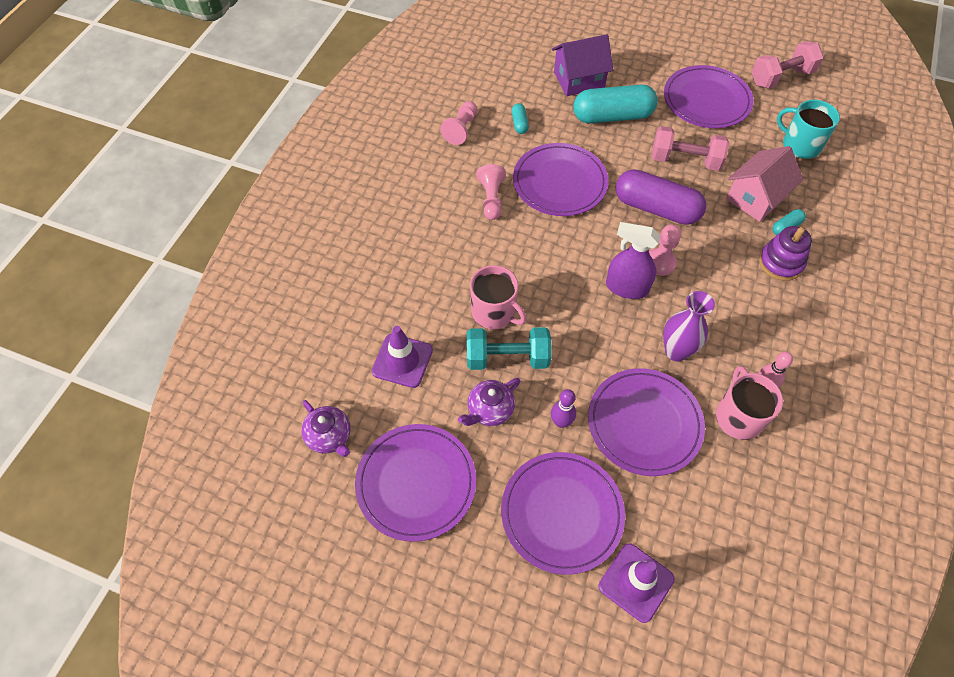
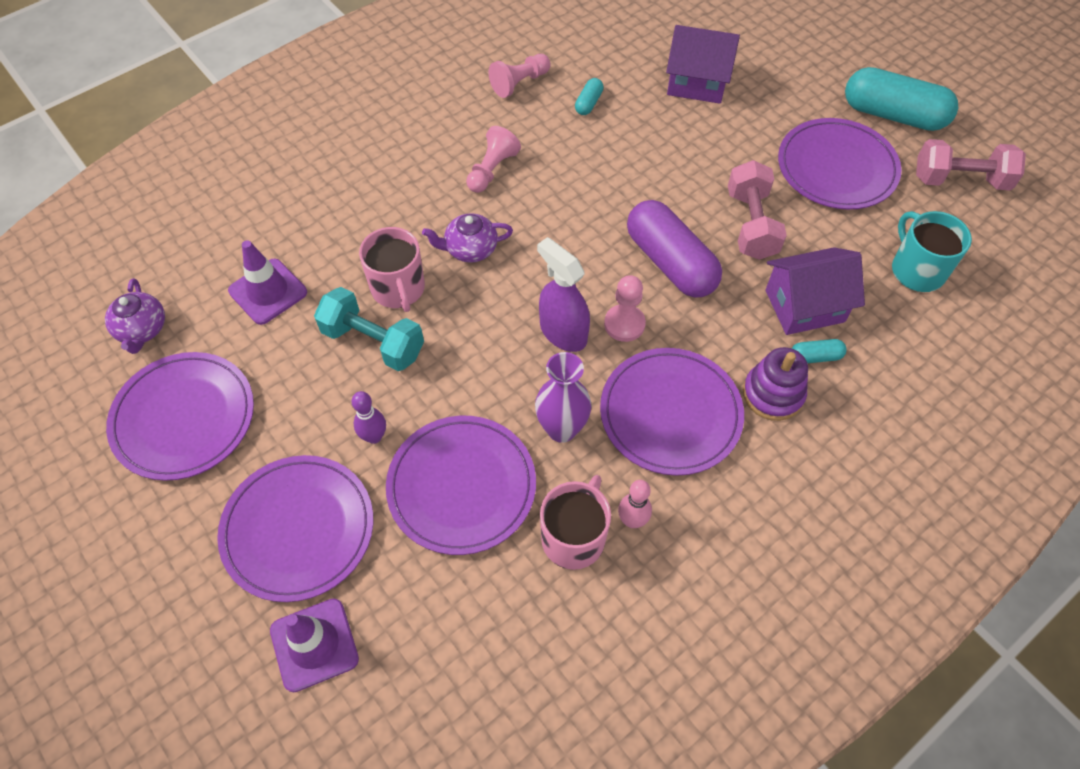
camera: 30 degrees right, 0 degrees up
purple teapot [458,378,520,426] -> purple teapot moved to [422,213,513,263]
purple plate [513,143,609,216] -> purple plate moved to [600,348,744,476]
turquoise capsule [573,85,658,123] -> turquoise capsule moved to [845,67,958,131]
pink dumbbell [652,126,730,171] -> pink dumbbell turned 45 degrees clockwise [728,160,787,260]
pink house [726,146,803,222] -> purple house [766,247,865,335]

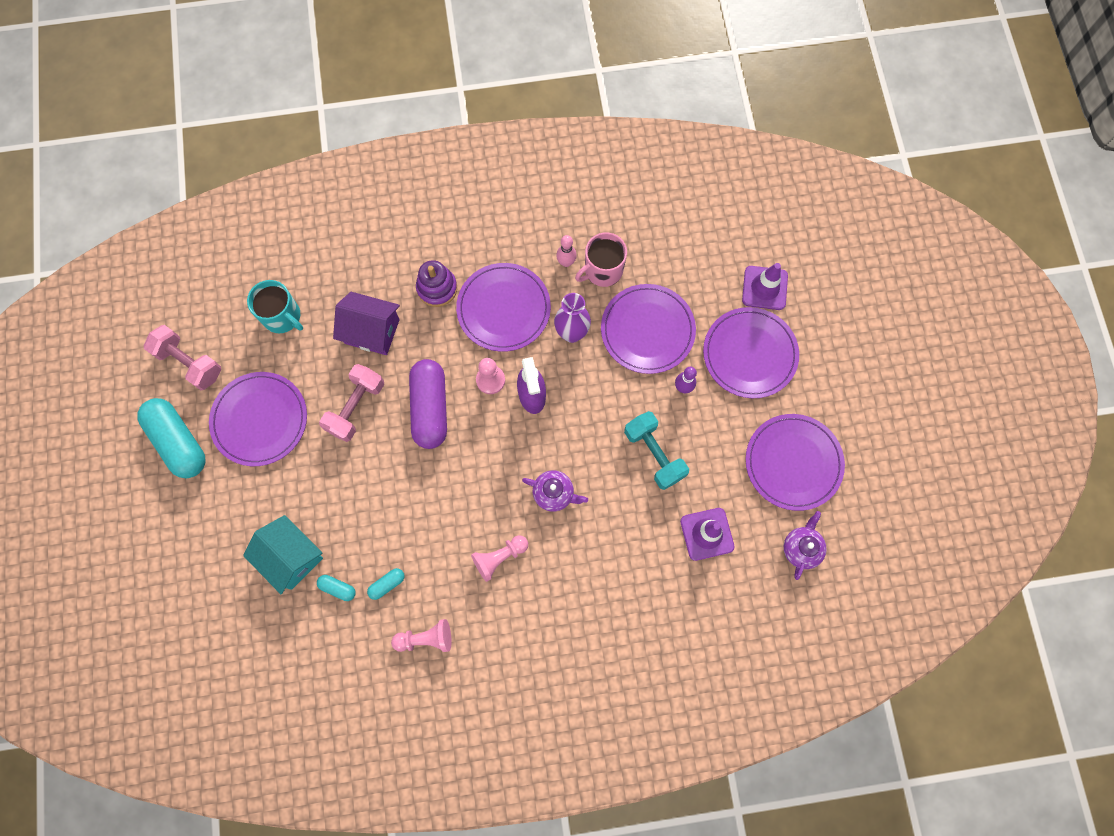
camera: 150 degrees left, 15 degrees up
pink mug [359,227,425,312] -> none
purple house [666,25,740,104] -> turquoise house [243,515,323,594]
turquoise capsule [792,339,847,363] -> turquoise capsule moved to [317,575,356,601]
turquoise mug [892,211,972,292] -> turquoise mug turned 60 degrees counterclockwise [247,280,303,333]

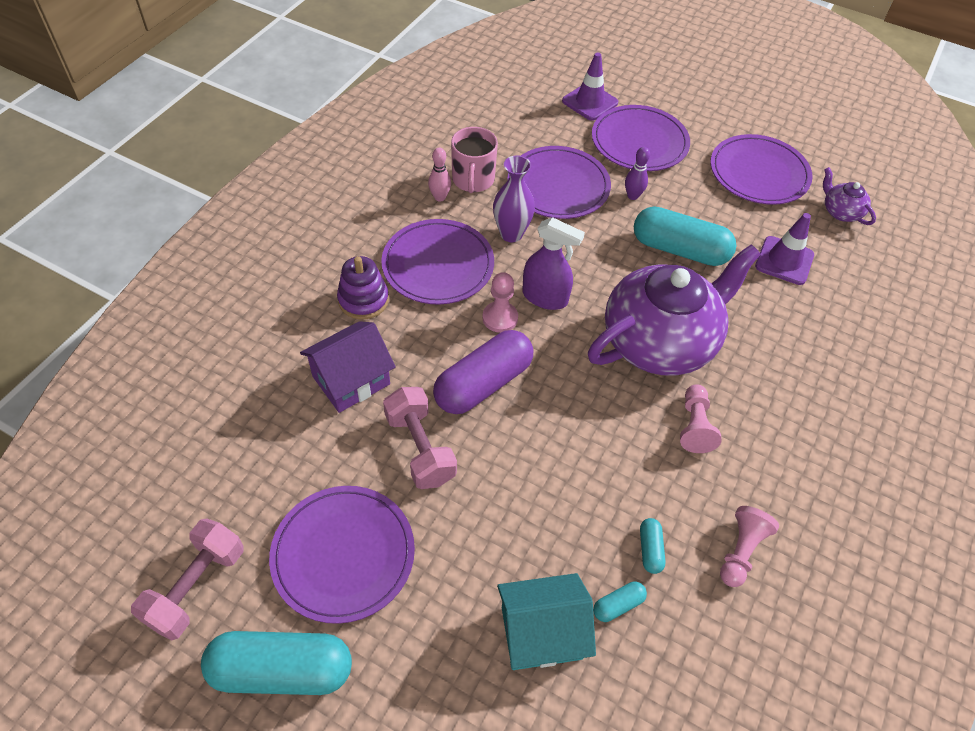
camera: 55 degrees left, 20 degrees down
pink dumbbell [144,325,221,390] -> pink dumbbell turned 45 degrees counterclockwise [131,518,244,641]
turquoise mug [247,280,303,333] -> none
purple capsule [409,359,447,449] -> purple capsule turned 75 degrees counterclockwise [433,330,533,414]
purple teapot [522,470,588,512] -> purple teapot [588,244,761,376], size x2.39
turquoise dumbbell [624,411,689,490] -> turquoise capsule [634,207,736,266]

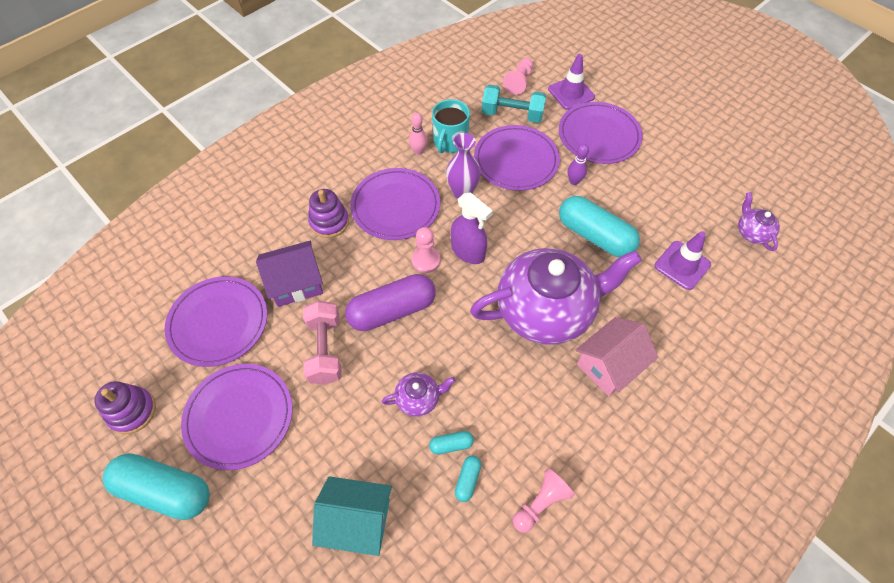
camera: 20 degrees right, 5 degrees up
pink dumbbell [131,518,244,641] -> purple stacking toy [94,381,156,434]
pink mug [451,127,498,193] -> turquoise mug [432,99,470,153]
turquoise capsule [593,582,647,622] -> turquoise capsule moved to [429,431,474,454]
pink pawn [680,384,722,453] -> pink pawn moved to [503,58,533,95]
purple plate [710,134,813,205] -> purple plate moved to [165,277,267,367]
none -> purple teapot [381,372,456,417]
none -> turquoise dumbbell [481,84,546,123]
none -> pink house [576,317,658,396]

